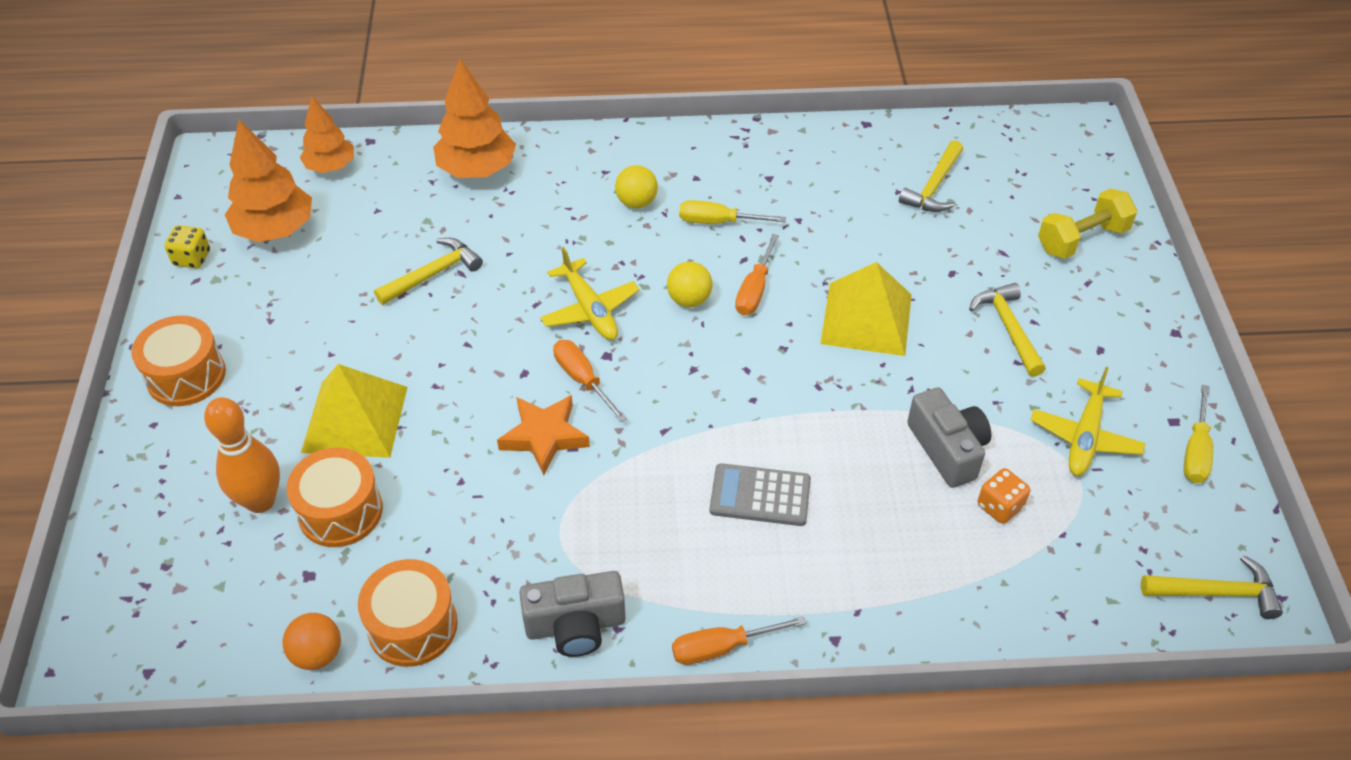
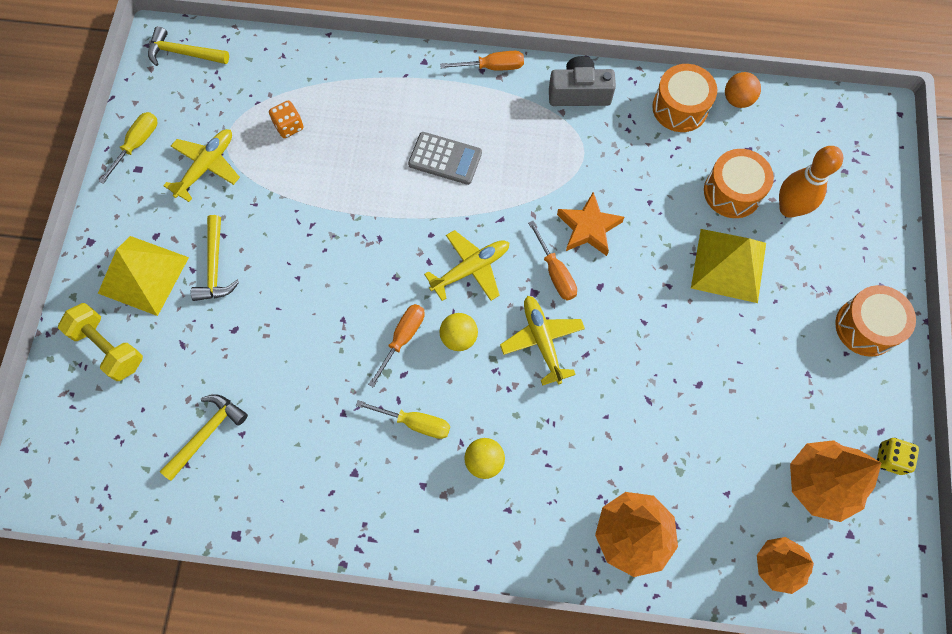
camera: 170 degrees left, 20 degrees up
yellow hammer [374,238,483,305] -> none
yellow pyramid [820,262,912,356] -> yellow pyramid moved to [98,236,189,316]
grey camera [907,387,991,488] -> none
yellow dumbbell [1038,189,1137,259] -> yellow dumbbell turned 60 degrees clockwise [58,303,143,381]
none -> yellow plane [424,230,509,301]

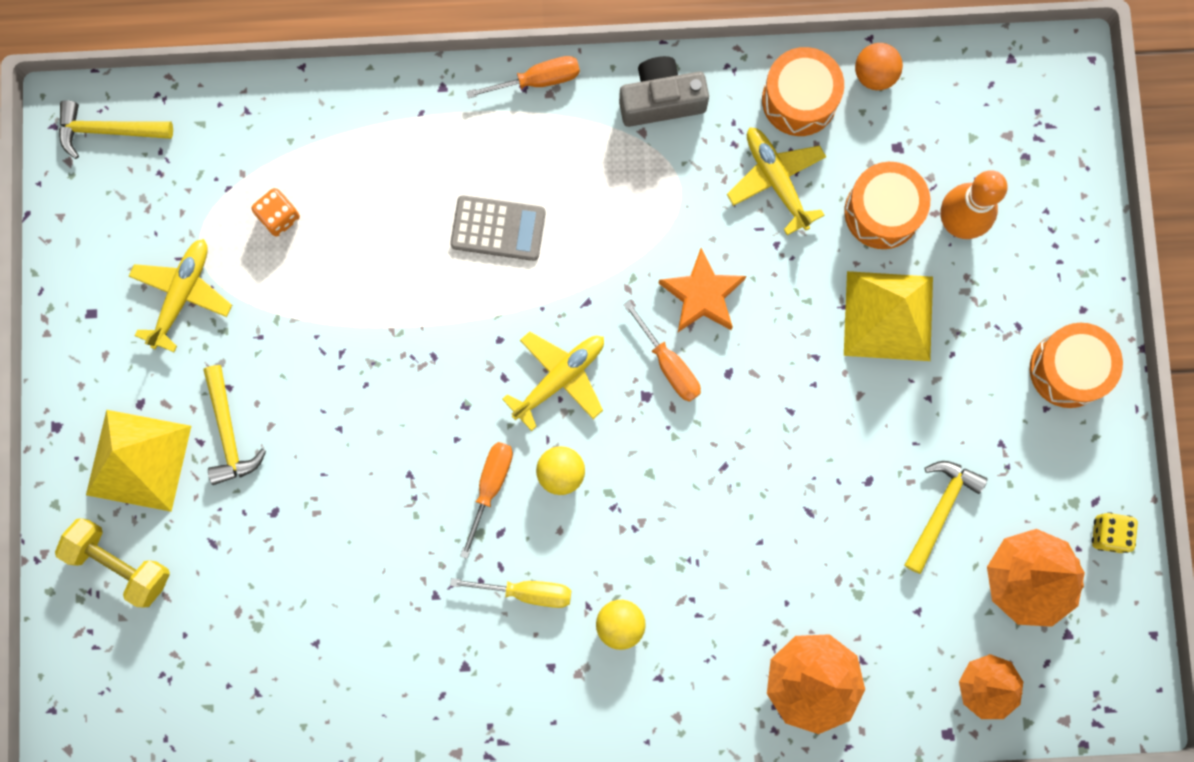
camera: 10 degrees left, 10 degrees up
yellow screwdriver [99,112,157,184] -> none
yellow hammer [160,394,248,481] -> yellow hammer moved to [904,461,987,574]
yellow plane [500,296,585,386] -> yellow plane moved to [727,127,826,235]

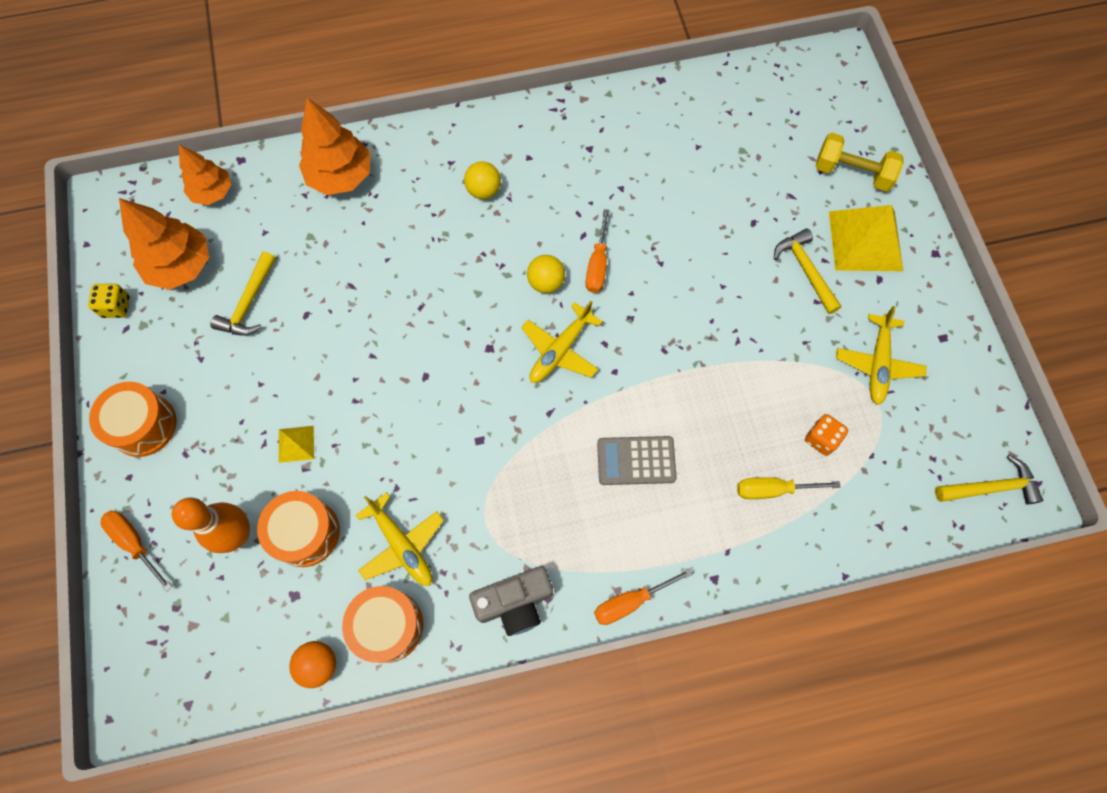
camera: 170 degrees right, 10 degrees down
yellow screwdriver [450,578,571,608] -> yellow screwdriver moved to [737,477,841,499]
orange screwdriver [623,301,701,402] -> orange screwdriver moved to [100,510,172,592]
orange star [658,248,746,332] -> none
yellow pyramid [844,271,933,361] -> yellow pyramid [279,426,314,463], size x0.48

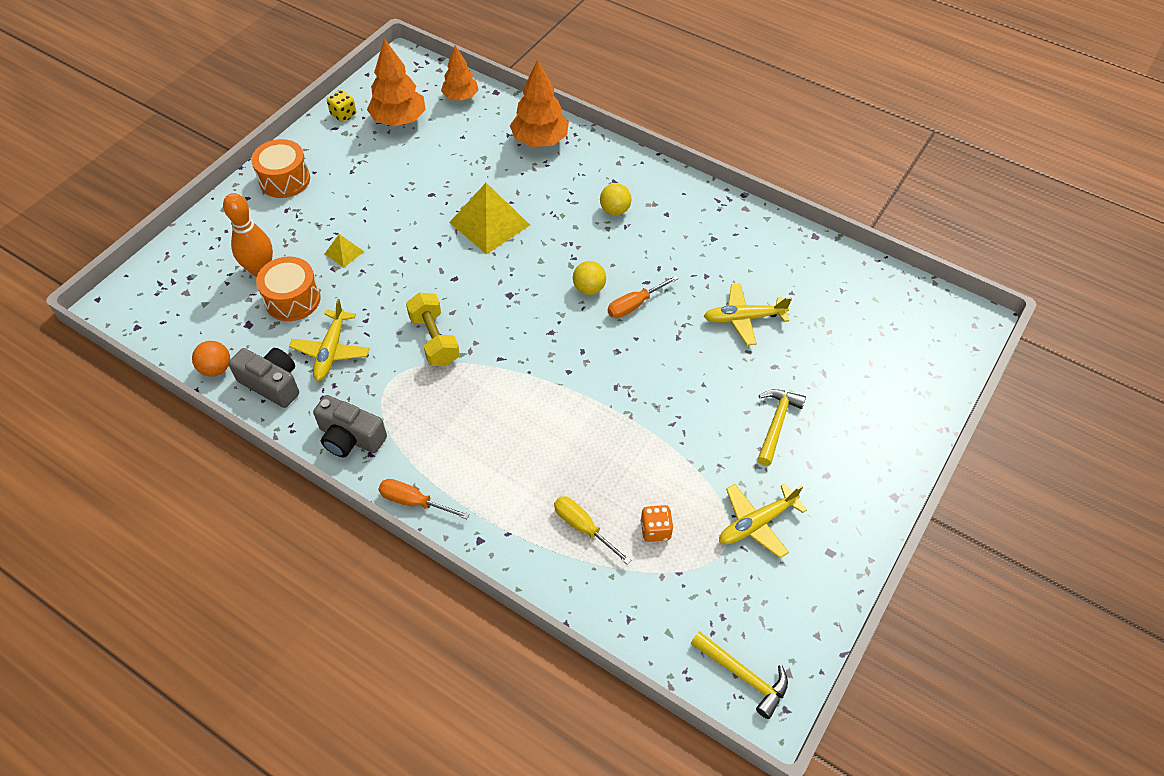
camera: 45 degrees right, 15 degrees down
orange screwdriver [100,510,172,592] -> none
yellow hammer [210,251,275,336] -> none
orange drum [342,586,423,663] -> grey camera [228,348,299,408]
yellow plane [521,301,603,383] -> yellow plane moved to [704,283,792,345]
grey calculator [597,436,677,485] -> none
yellow dumbbell [816,133,904,191] -> yellow dumbbell moved to [406,293,460,366]
yellow pyramid [829,205,903,271] -> yellow pyramid moved to [449,183,530,255]

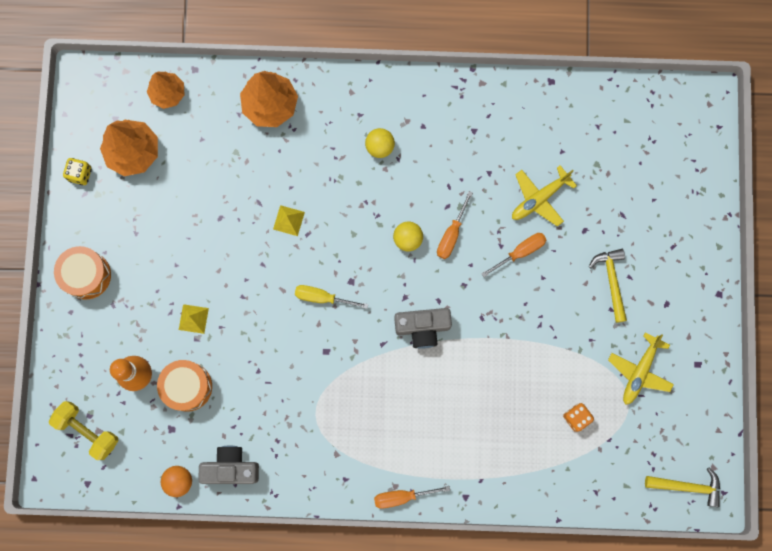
camera: 30 degrees left, 25 degrees up
yellow plane [289,299,370,381] -> none
grey camera [313,395,387,458] -> grey camera moved to [394,308,452,349]
yellow dumbbell [406,293,460,366] -> yellow dumbbell moved to [49,401,119,460]
yellow pyramid [449,183,530,255] -> yellow pyramid [273,205,305,236], size x0.48
yellow screwdriver [554,496,631,565] -> yellow screwdriver moved to [295,285,369,309]
none -> orange screwdriver [481,233,546,277]

